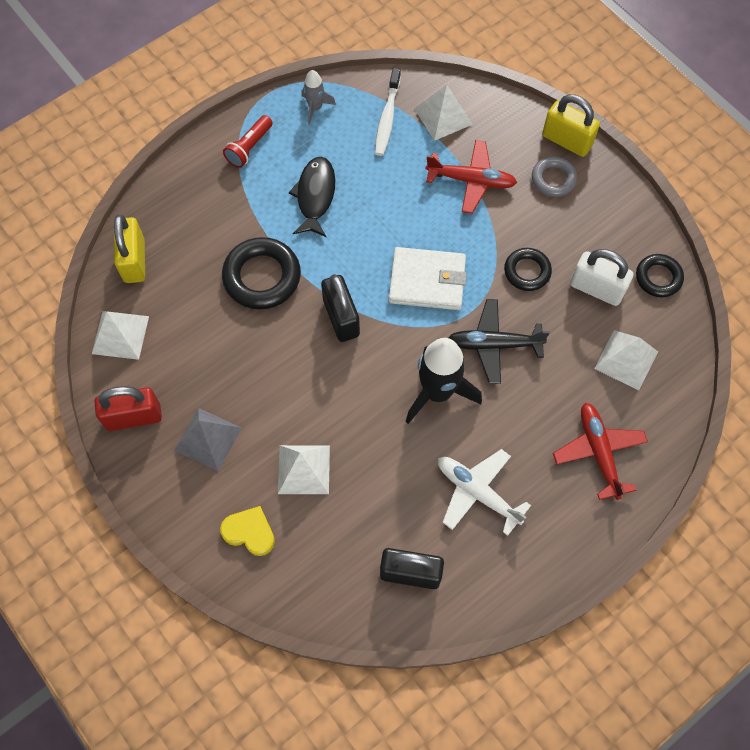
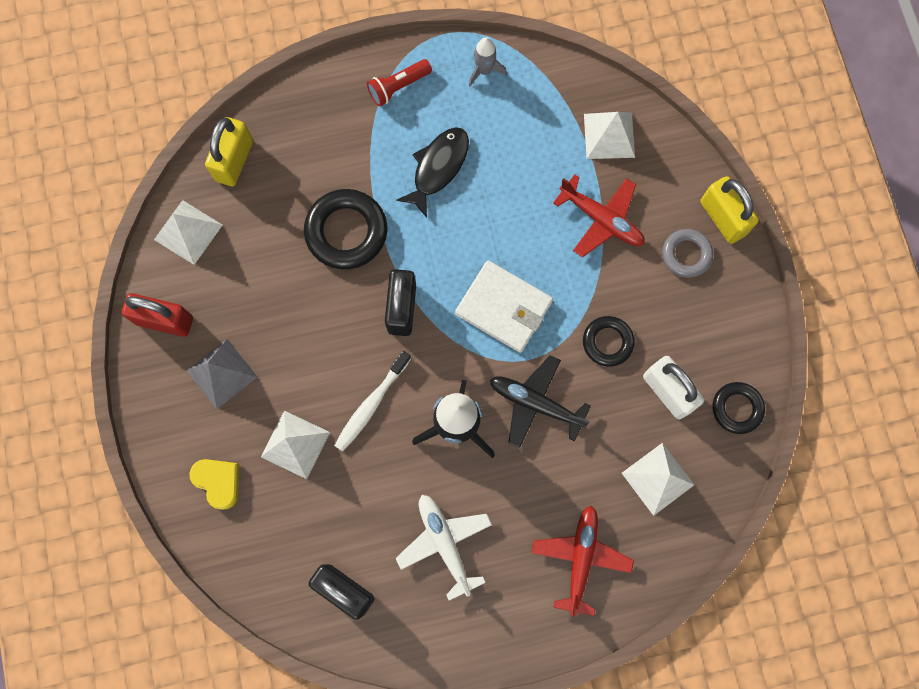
camera: 25 degrees right, 10 degrees up
white toothbrush [375,68,401,156] -> white toothbrush moved to [334,351,411,452]

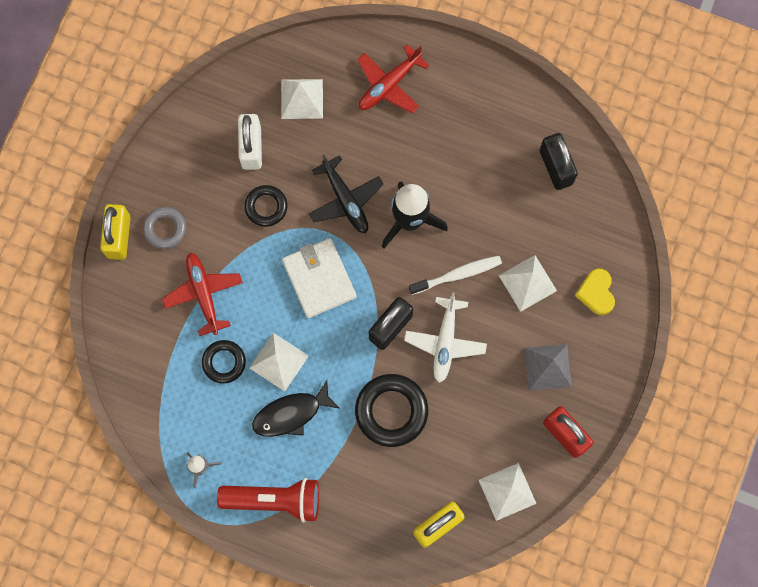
camera: 145 degrees left, 0 degrees up
red flashlight [367,59,432,106] -> red flashlight [217,478,319,523], size x1.66
white plane [396,495,492,601] -> white plane moved to [404,293,487,383]
white pyramid [584,112,635,159] -> white pyramid moved to [249,333,309,391]
black ring [713,382,765,434] -> black ring moved to [202,340,246,384]

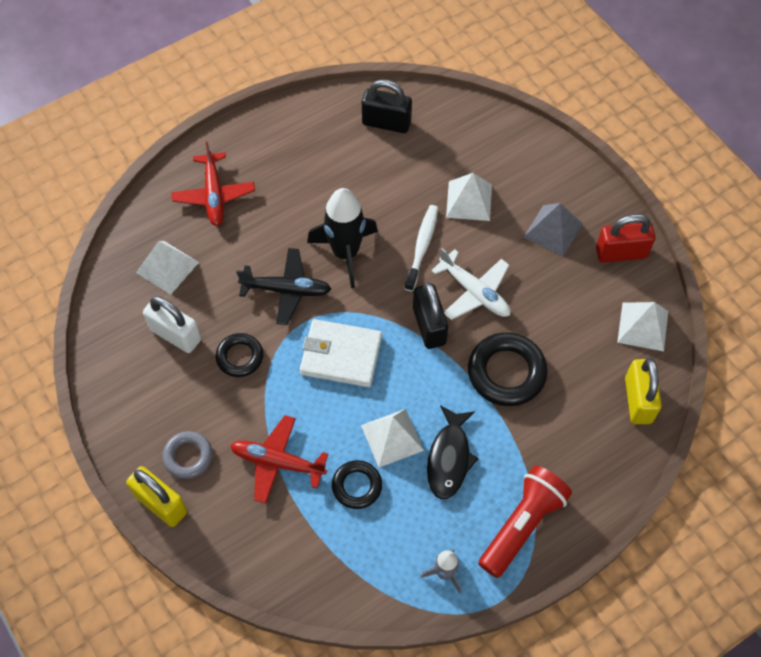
camera: 55 degrees left, 15 degrees down
yellow heart [575,269,615,315] -> none

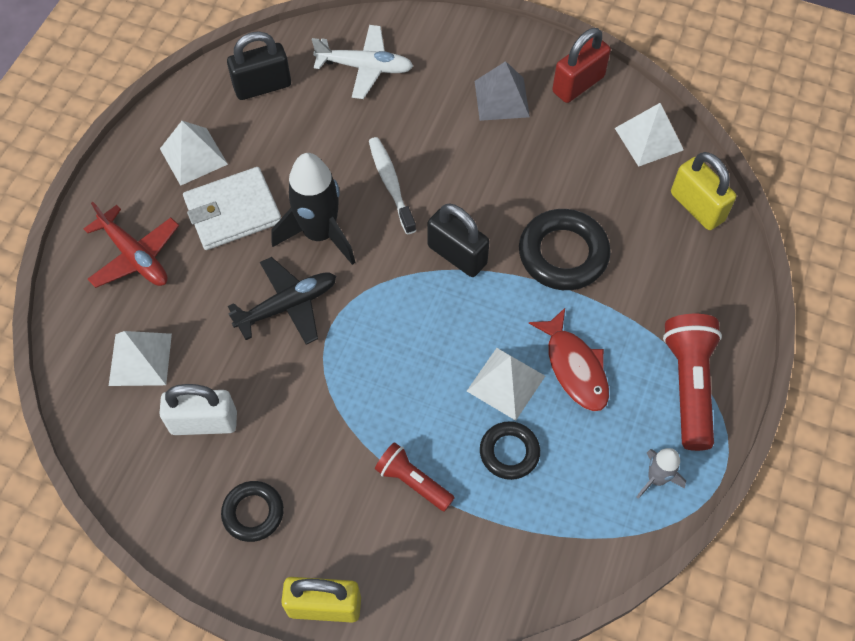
camera: 35 degrees left, 0 degrees up
grey ring [162,431,213,479] -> none
black ring [215,333,263,377] -> black ring moved to [221,481,284,542]
red plane [230,415,328,504] -> red flashlight [375,442,455,512]
white wallet [300,319,382,387] -> white wallet moved to [183,167,281,250]
black fish [427,405,479,500] -> red fish [529,308,609,411]
white plane [431,248,510,320] -> white plane moved to [312,25,413,99]
white pyramid [446,173,492,221] -> white pyramid moved to [160,121,228,186]

